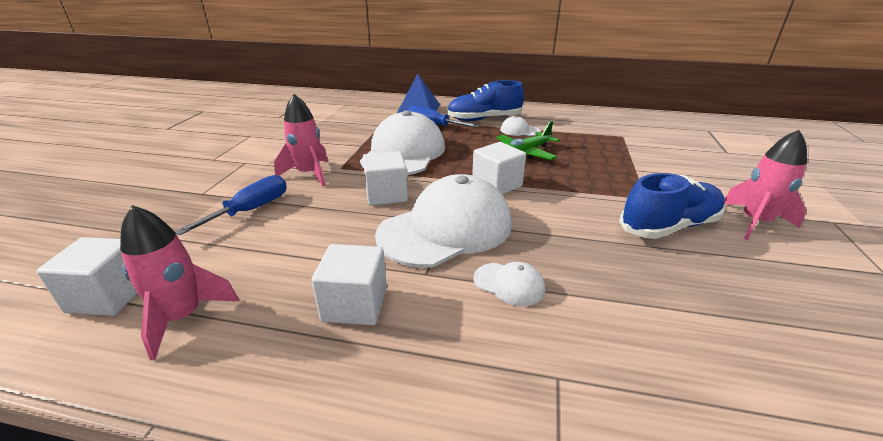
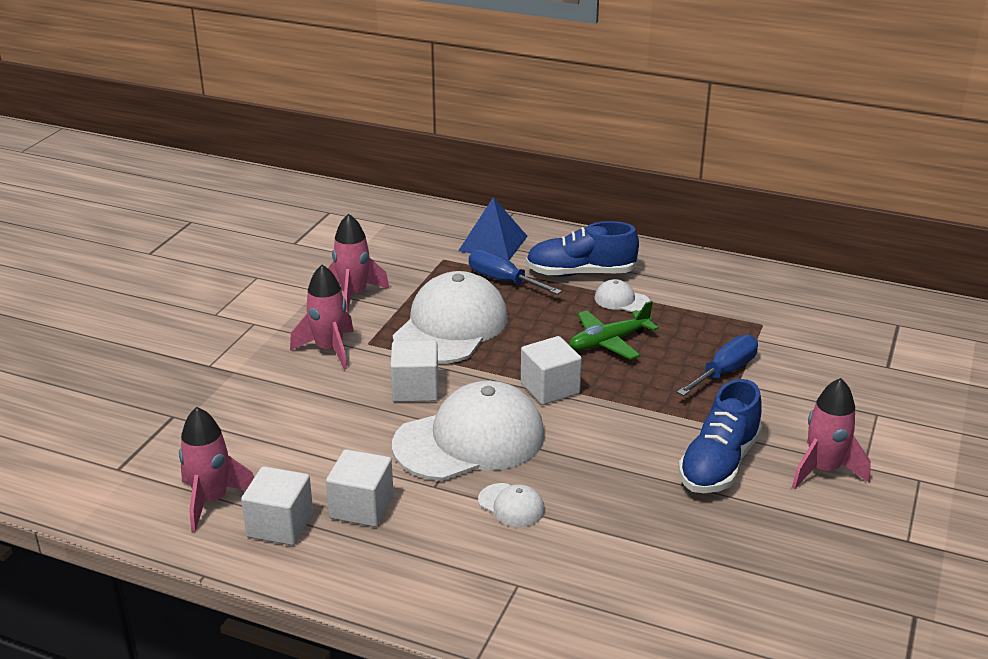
camera: 10 degrees right, 0 degrees up
white cube [36,237,137,316] -> white cube moved to [241,466,313,545]
blue screwdriver [175,175,287,235] -> blue screwdriver moved to [677,335,758,396]
blue shoe [619,173,725,239] -> blue shoe turned 135 degrees clockwise [678,379,762,493]
none -> pink rocket [328,213,390,313]

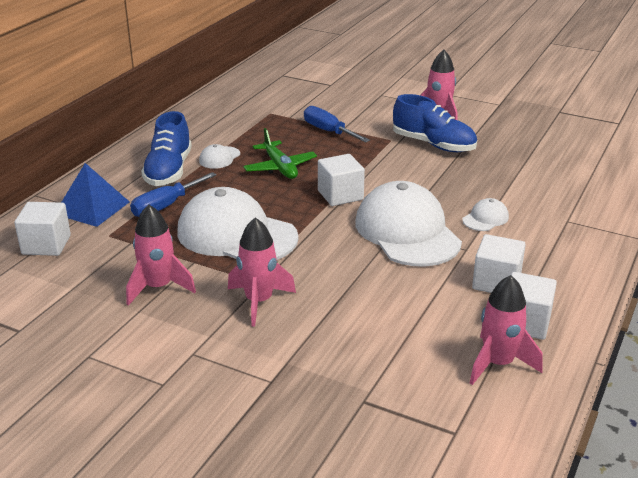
camera: 85 degrees left, 0 degrees up
white cube [390,340,438,402] -> white cube moved to [14,202,71,256]

